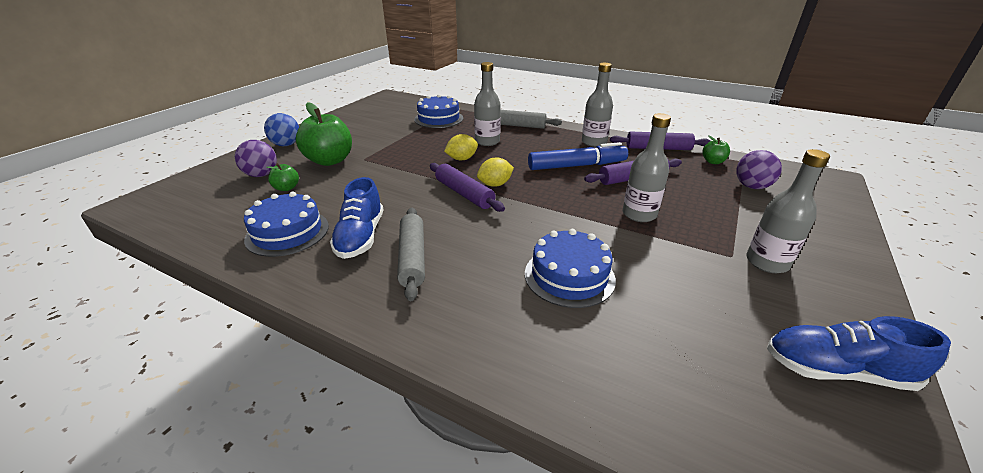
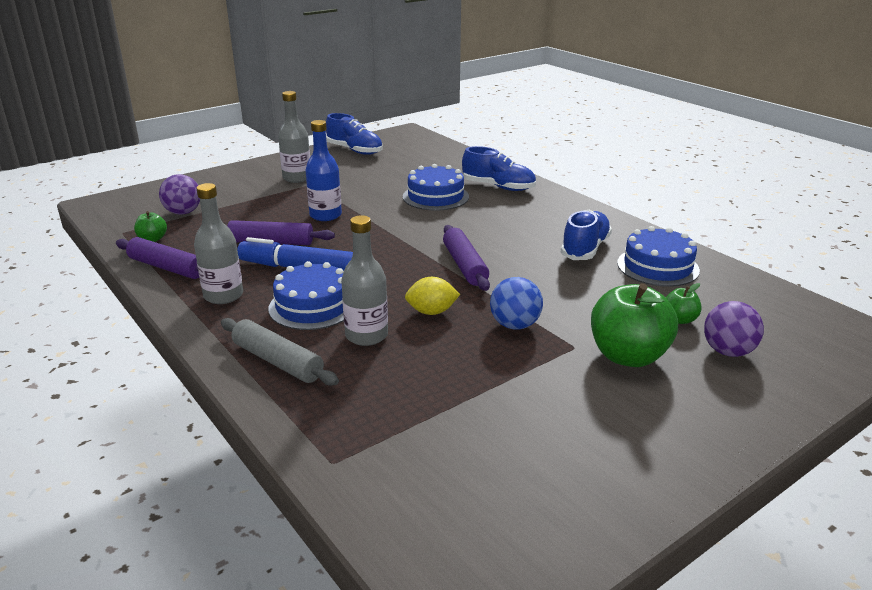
camera: 155 degrees left, 5 degrees down
blue ball [264,113,299,146] -> blue ball moved to [490,277,543,330]
grey rolling pin [397,208,425,301] -> none
blue cake [414,94,463,128] -> blue cake moved to [268,261,344,330]
yellow lemon [477,158,514,187] -> none
grey bottle [623,113,671,222] -> blue bottle [306,120,342,221]
none -> blue shoe [462,146,536,191]

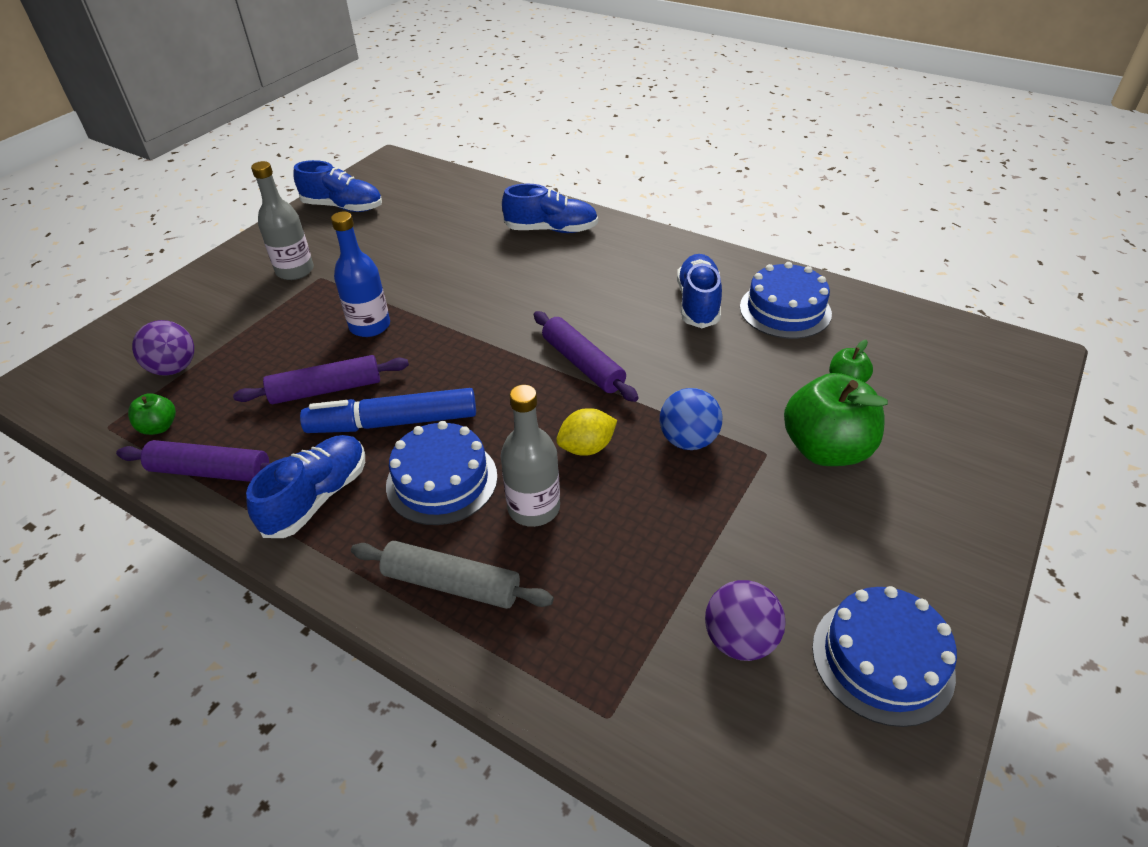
camera: 20 degrees left, 15 degrees up
grey bottle [194,183,243,304] -> blue shoe [246,435,365,538]
blue cake [403,164,469,211] -> blue cake moved to [812,586,957,727]
purple ball [704,301,764,357] -> purple ball moved to [705,580,786,661]

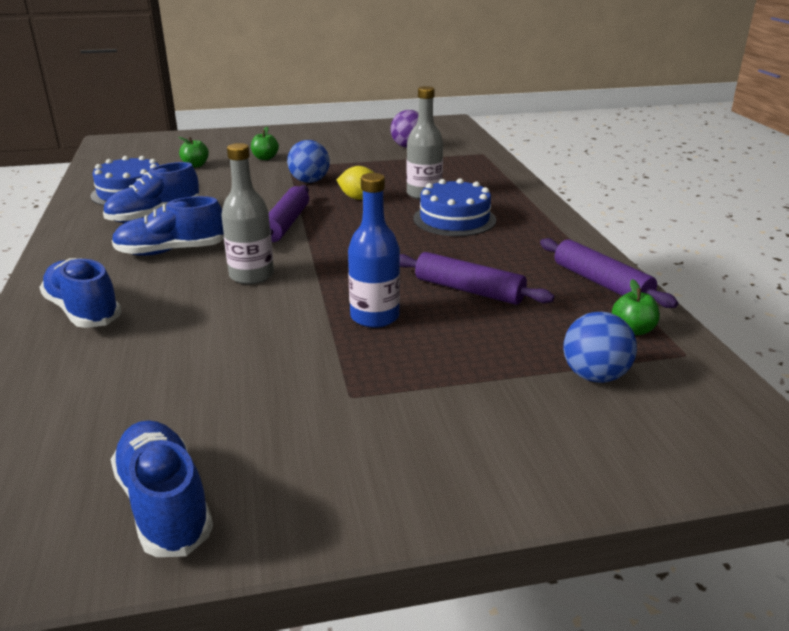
camera: 135 degrees left, 15 degrees down
purple ball [132,320,194,376] -> blue ball [563,312,637,383]
blue shoe [246,435,365,538] -> blue shoe moved to [112,196,224,256]
grey bottle [251,161,314,280] -> grey bottle moved to [221,143,274,284]
blue marker [300,388,476,433] -> none
grey rolling pin [351,541,554,609] -> none
green apple [784,373,888,466] -> green apple [251,127,279,160], size x0.48
blue cake [812,586,957,727] -> none

